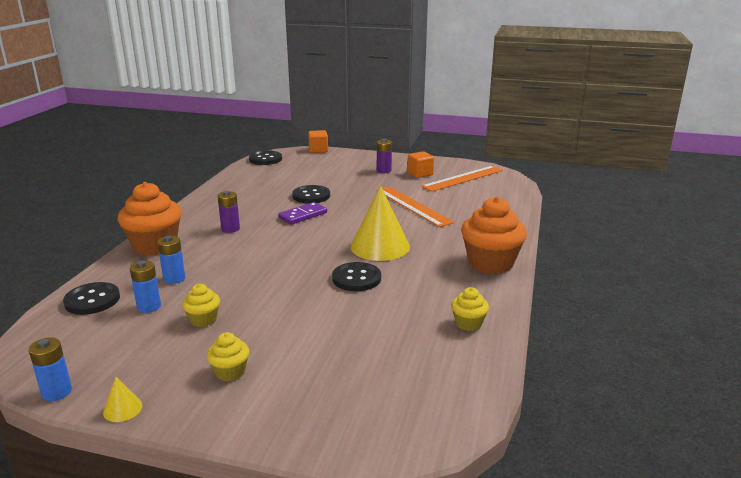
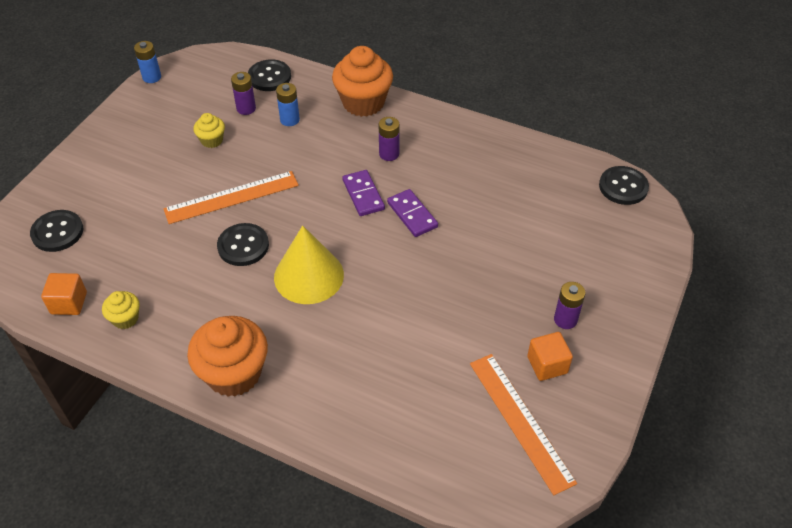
camera: 100 degrees right, 25 degrees up
yellow cone [103,377,142,422] -> none
blue battery [130,261,161,313] -> purple battery [231,72,256,115]
yellow cupcake [207,332,249,381] -> none
black button [292,185,330,204] -> black button moved to [30,210,83,252]
orange cube [308,130,328,153] -> orange cube moved to [41,273,87,315]
orange ruler [376,187,454,227] -> orange ruler moved to [163,171,299,224]
none -> purple domino [342,170,385,216]

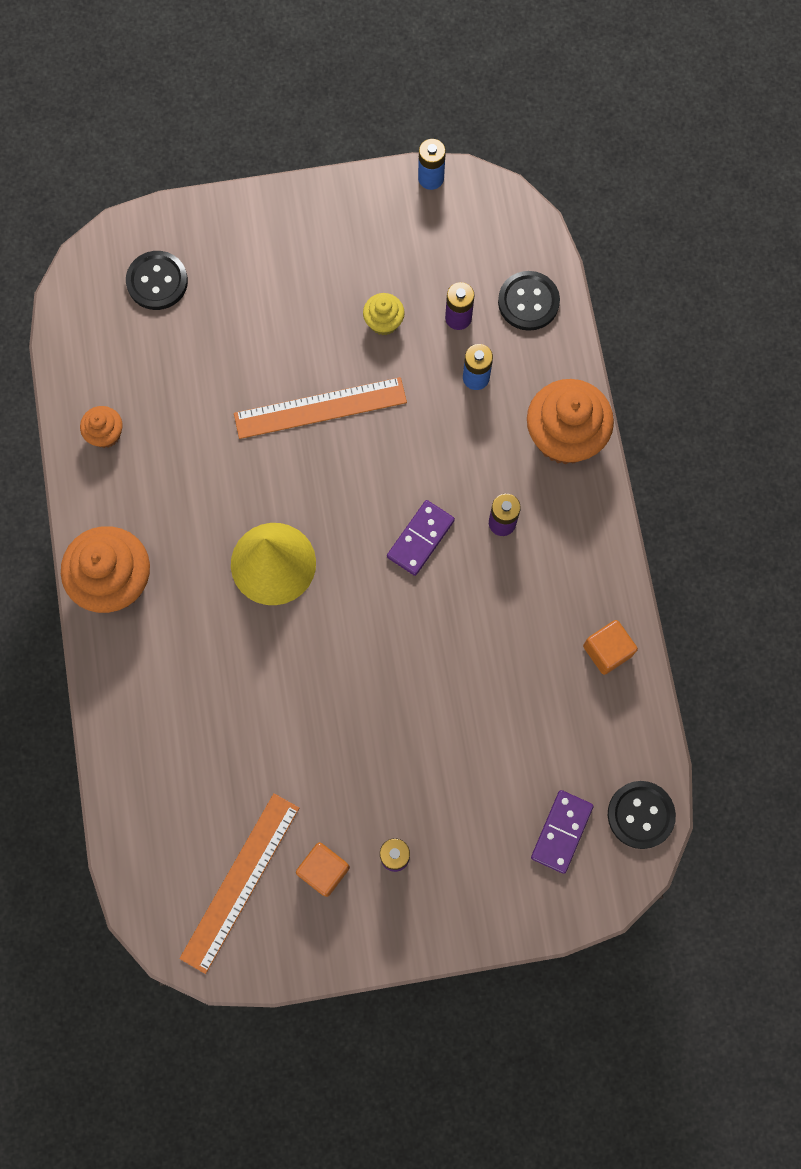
camera: 55 degrees right, 25 degrees up
orange cube [41,273,87,315] -> orange cube moved to [583,620,638,675]
yellow cupcake [102,291,140,329] -> orange cupcake [80,406,123,448]
orange ruler [163,171,299,224] -> orange ruler turned 45 degrees counterclockwise [234,377,407,439]
black button [217,223,269,266] -> none
purple domino [387,189,438,237] -> purple domino moved to [531,790,593,874]

